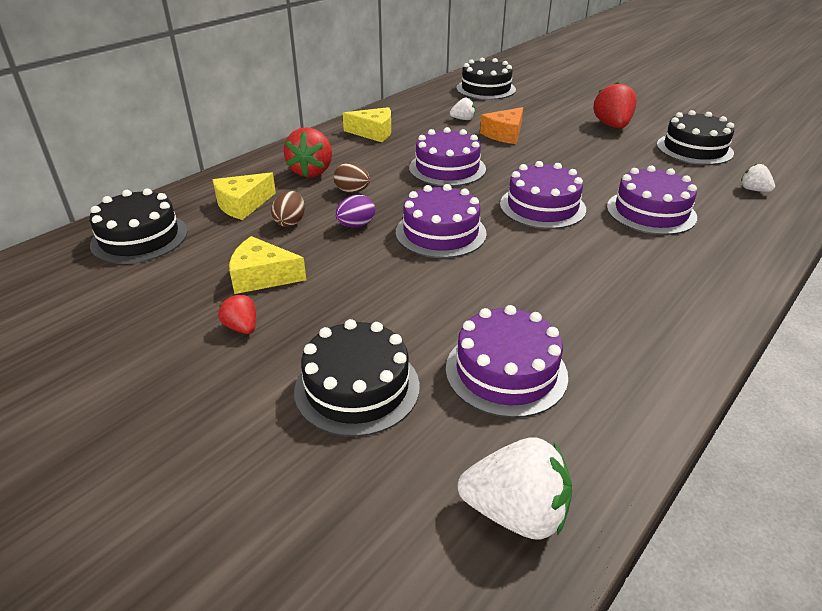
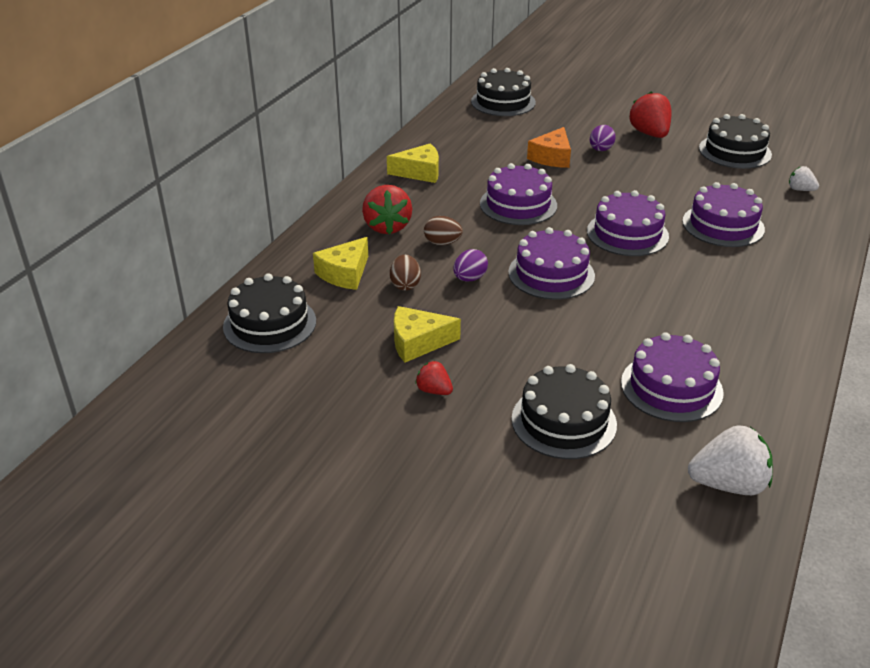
camera: 15 degrees left, 0 degrees up
white strawberry [450,98,475,120] -> none
none -> purple egg [590,125,616,151]

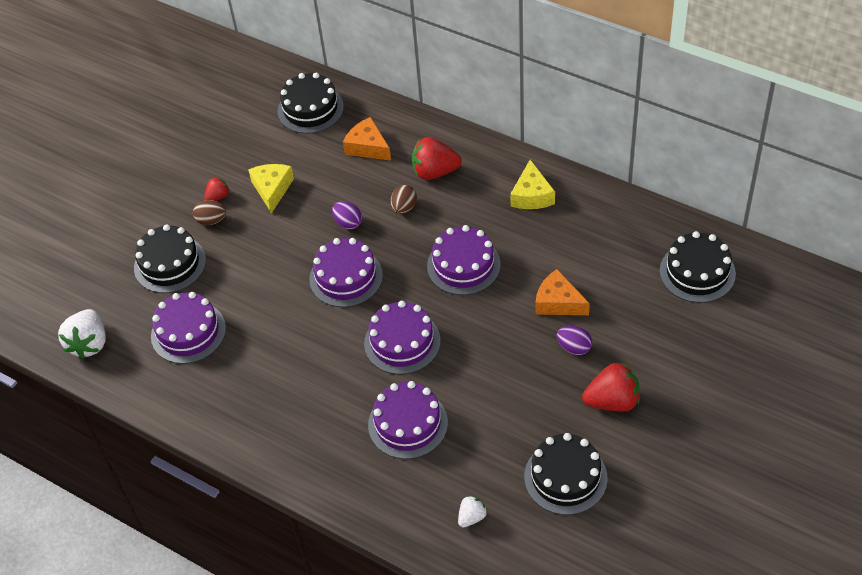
camera: 100 degrees right, 15 degrees up
yellow cheese [313,237,368,290] -> orange cheese [343,117,391,161]
brown egg [390,255,421,291] -> brown egg moved to [193,200,226,225]

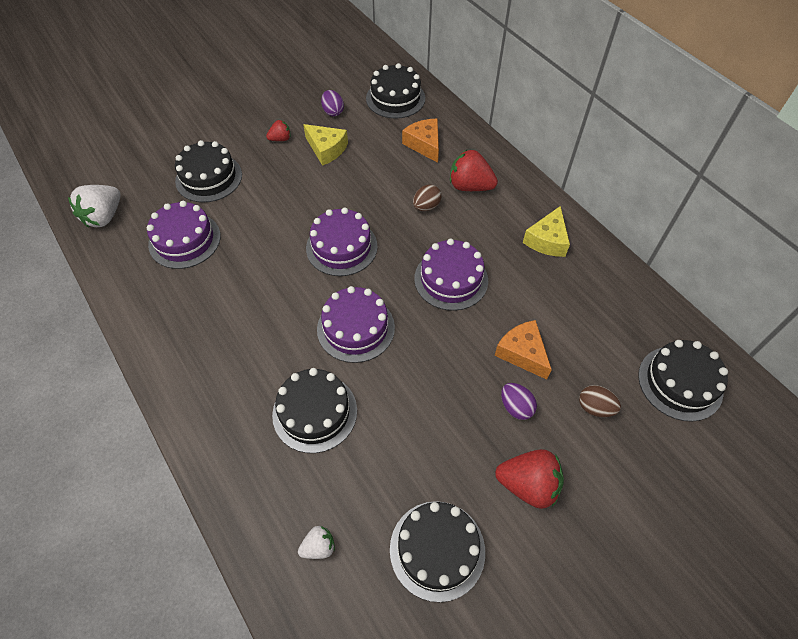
camera: 20 degrees right, 5 degrees up
brown egg [193,200,226,225] -> brown egg moved to [579,385,621,417]
yellow cheese [248,164,294,213] -> yellow cheese turned 105 degrees clockwise [303,124,348,166]
purple egg [332,201,362,230] -> purple egg moved to [321,90,344,116]
purple cake [368,381,448,459] -> black cake [272,368,357,453]

